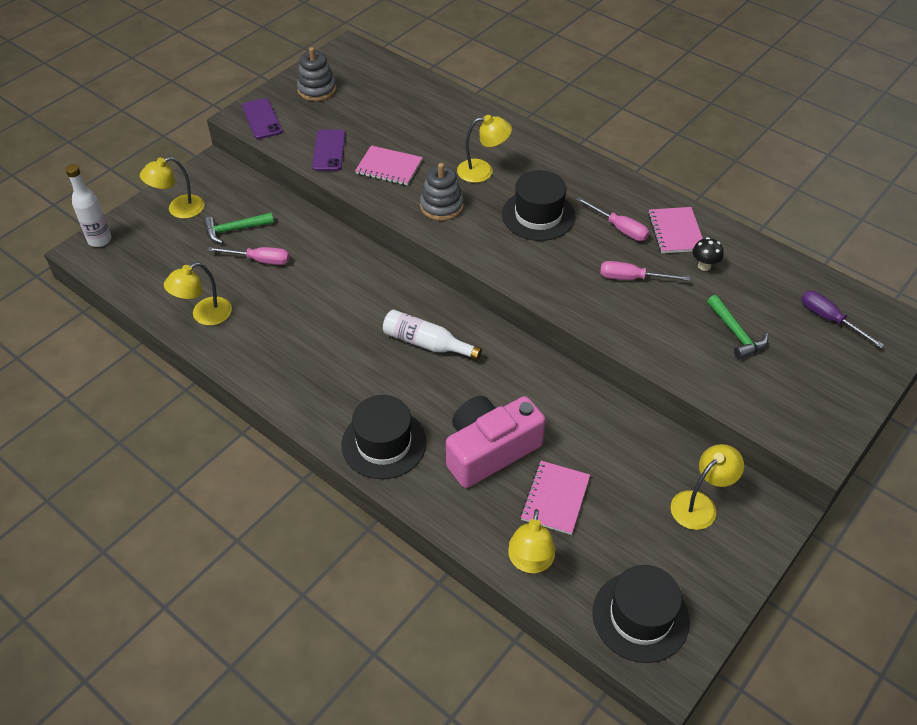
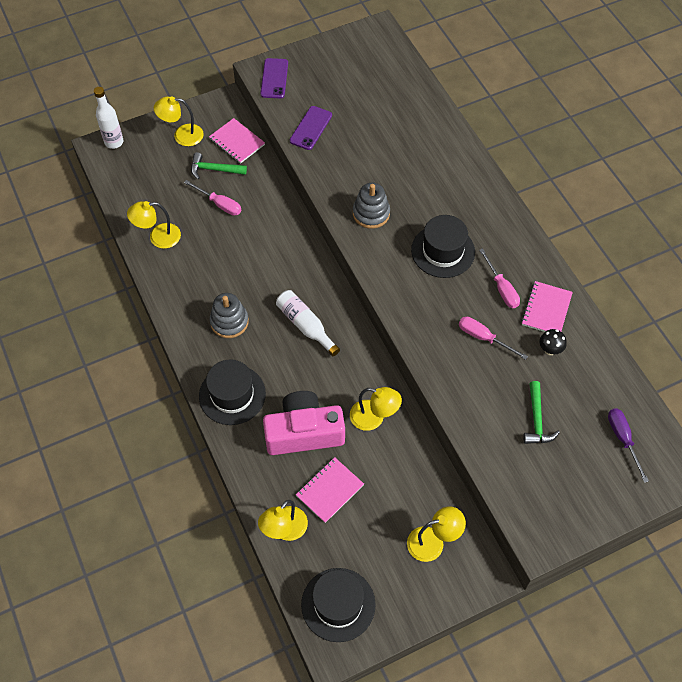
camera: 25 degrees right, 10 degrees up
grey stacking toy [297,47,336,101] -> grey stacking toy moved to [210,293,249,338]
pink notebook [355,145,423,186] -> pink notebook moved to [209,118,265,164]
yellow lamp [457,115,512,183] -> yellow lamp moved to [350,387,402,431]

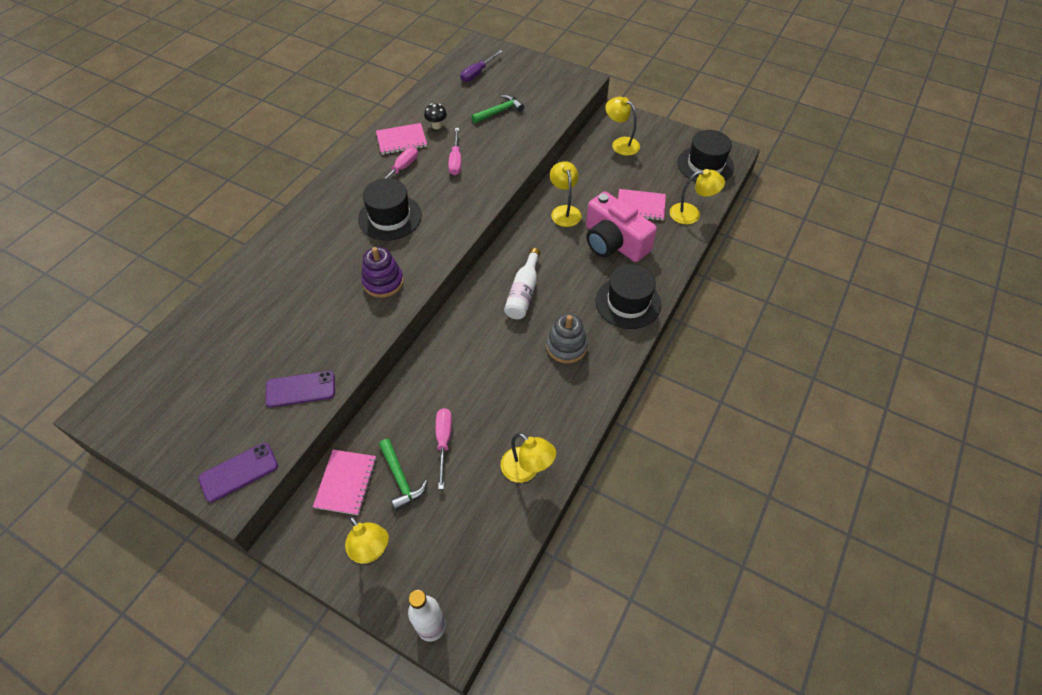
camera: 125 degrees left, 5 degrees down
grey stacking toy [353,183,390,229] -> purple stacking toy [361,247,404,298]

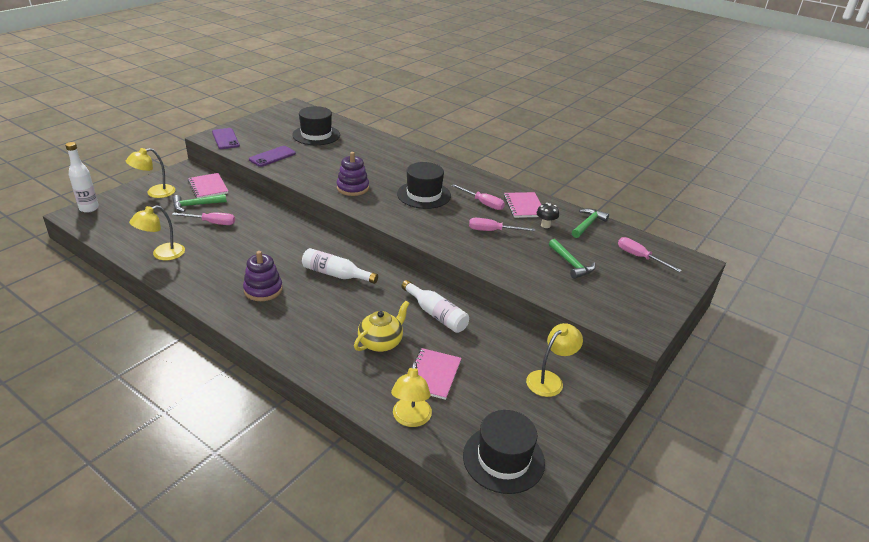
camera: 95 degrees right, 20 degrees down
purple phone [265,371,335,407] -> purple phone turned 45 degrees clockwise [249,146,296,167]
pink notebook [313,450,377,515] -> pink notebook turned 45 degrees clockwise [188,173,228,198]
purple screwdriver [461,50,503,82] -> pink screwdriver [618,237,682,272]
grey stacking toy [546,313,588,364] -> purple stacking toy [243,251,283,301]
yellow lamp [550,161,581,227] -> white bottle [401,280,469,333]
pink camera [586,192,657,262] -> yellow teapot [354,301,410,352]
black hat [596,264,661,329] -> black hat moved to [292,106,340,145]
none -> green hammer [572,208,609,238]

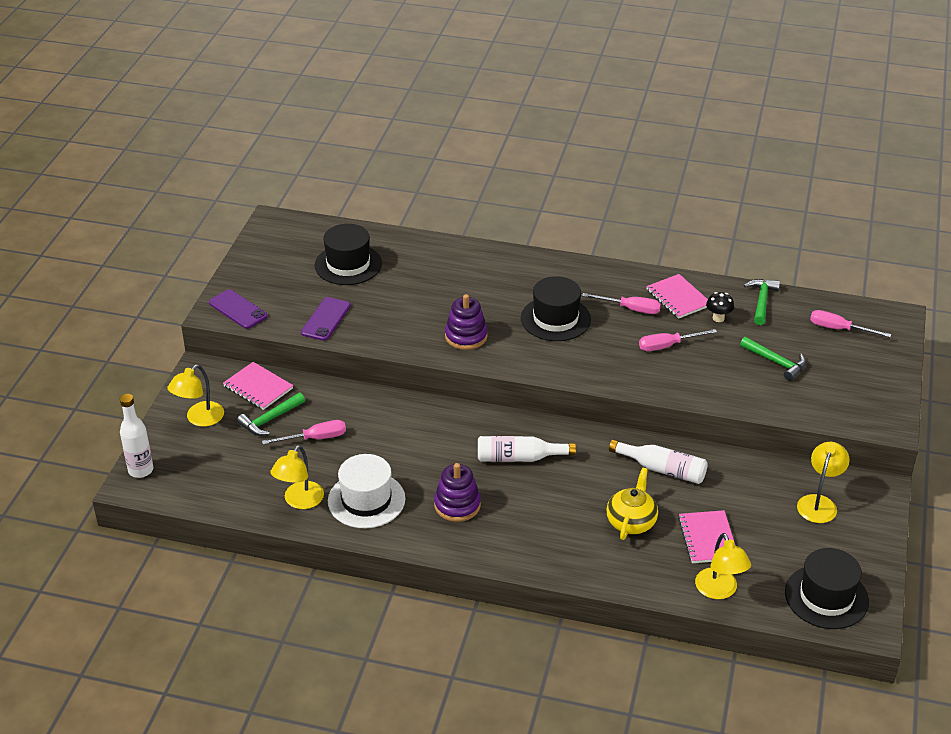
camera: 20 degrees left, 5 degrees up
none -> white hat [328,454,405,528]

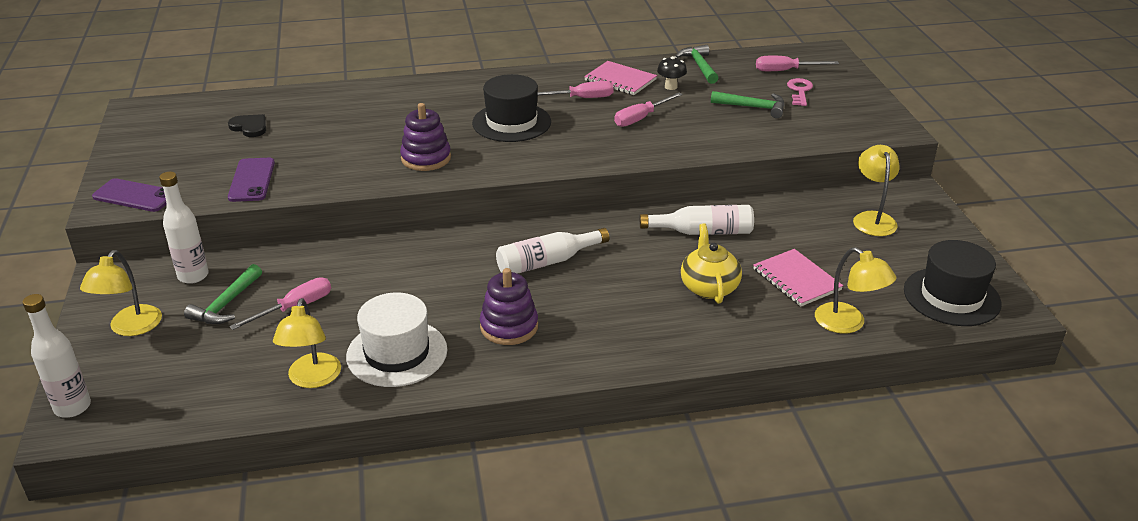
camera: 25 degrees left, 5 degrees down
pink notebook [223,362,293,410] -> white bottle [159,172,209,284]
black hat [315,224,382,285] -> black heart [228,114,266,137]
none -> pink key [787,78,813,106]

